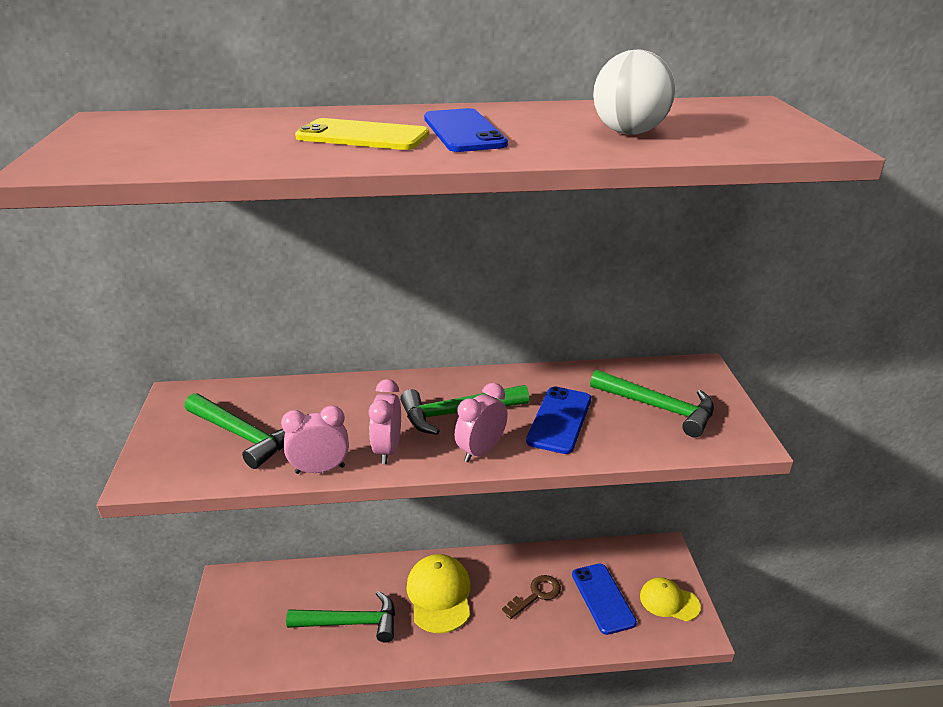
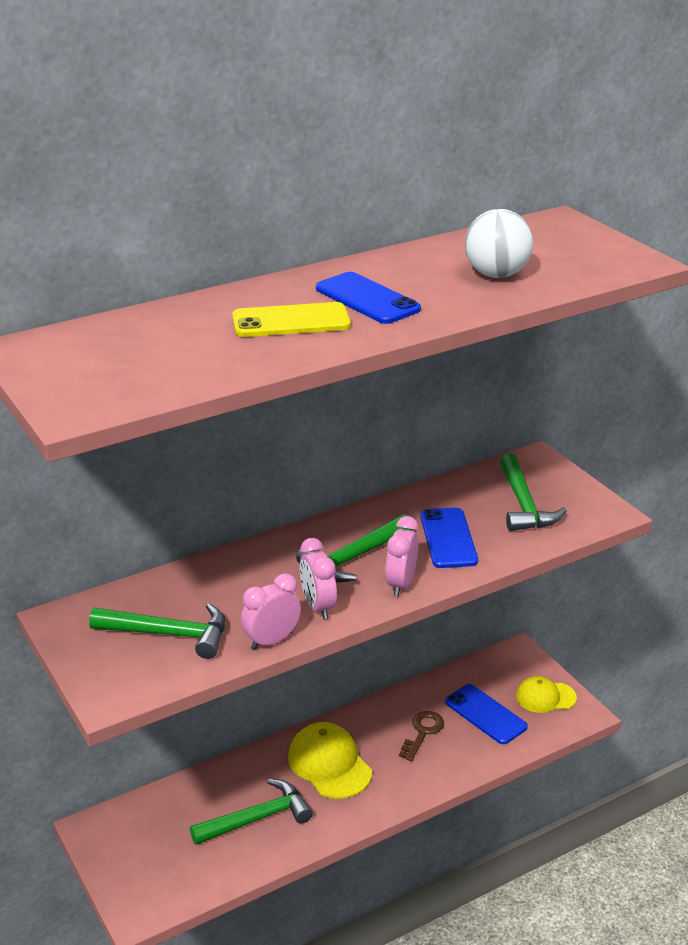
camera: 25 degrees left, 0 degrees up
green hammer [590,369,714,437] -> green hammer turned 75 degrees clockwise [500,454,567,531]

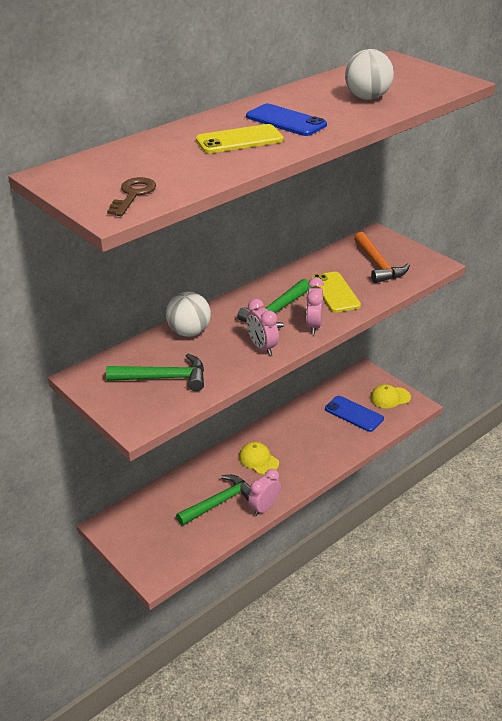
camera: 10 degrees left, 5 degrees up
pink clock [241,573,301,650] -> pink clock moved to [248,469,281,516]
yellow cap [288,722,372,799] -> yellow cap [239,442,279,475], size x0.66
brown key [399,711,444,761] -> brown key moved to [107,177,156,216]
blue phone [420,508,478,568] -> yellow phone [311,272,361,312]
green hammer [500,454,567,531] -> orange hammer [354,232,410,283]
none -> white ball [166,292,211,337]

